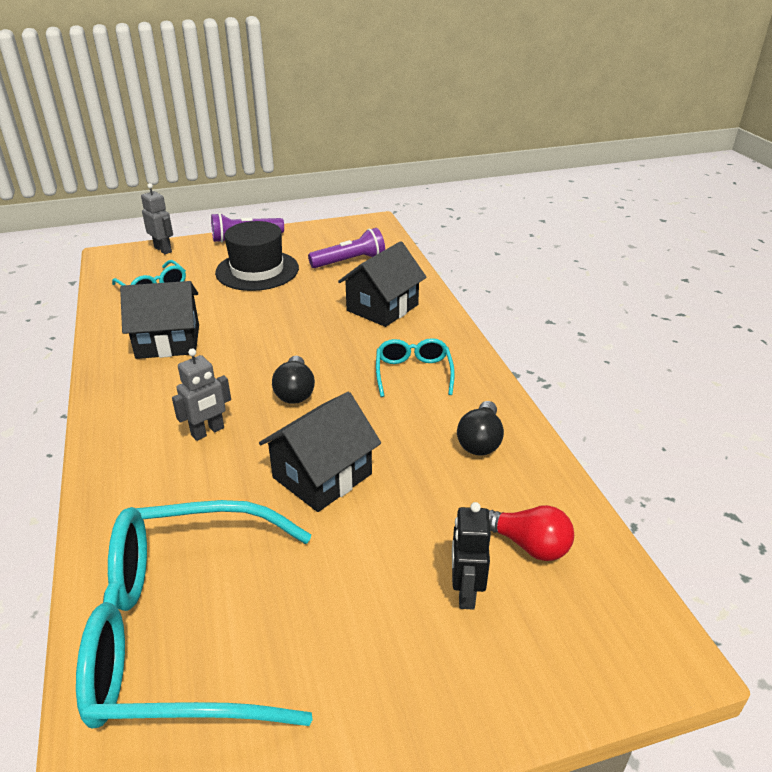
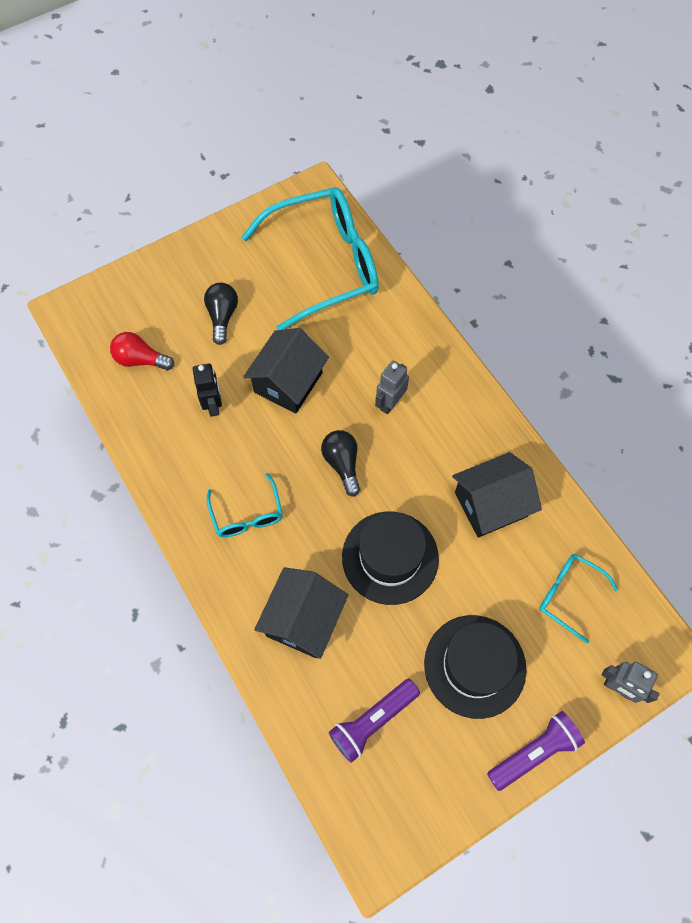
camera: 165 degrees right, 30 degrees up
black robot [452,502,491,609] -> black robot moved to [193,363,222,417]
black light bulb [457,401,504,456] -> black light bulb moved to [204,283,238,345]
none -> black hat [342,512,439,605]

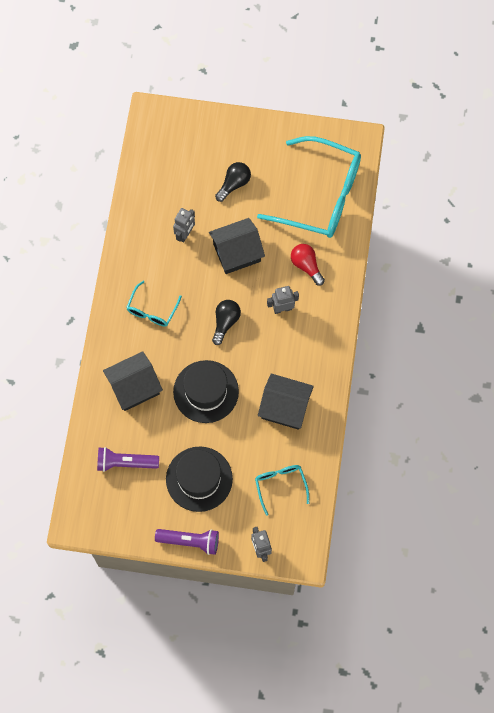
camera: 40 degrees right, 5 degrees up
red light bulb [110,332,174,370] -> red light bulb moved to [291,244,325,286]
black robot [193,363,222,417] -> grey robot [173,208,195,243]

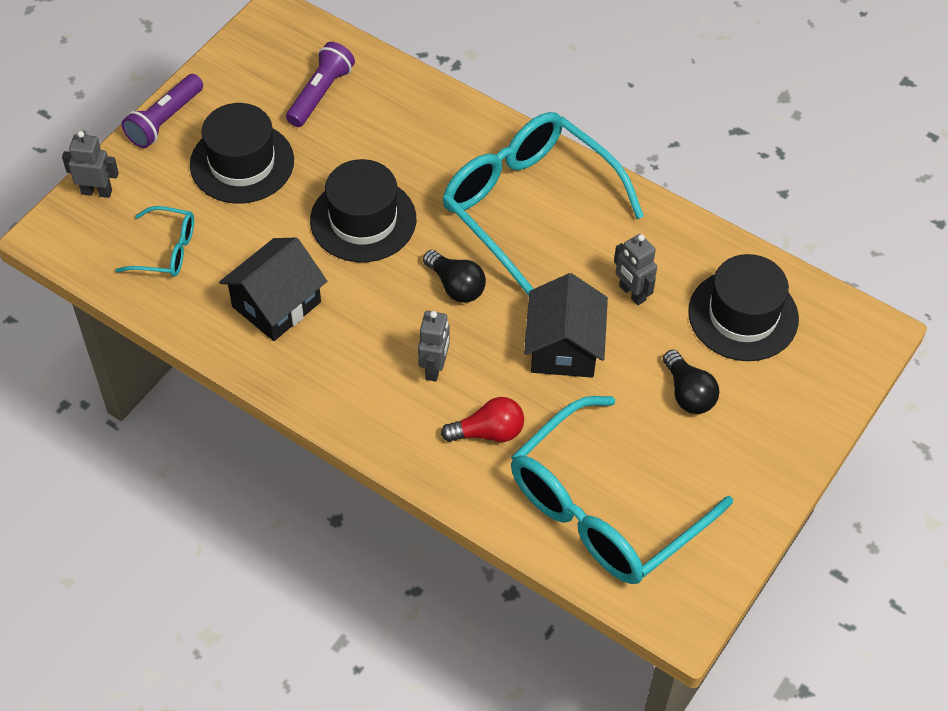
camera: 115 degrees right, 15 degrees down
black house [103,351,163,411] -> none
turquoise glasses [126,281,182,327] -> turquoise glasses [443,112,644,296], size x2.15
none -> black hat [688,254,799,361]

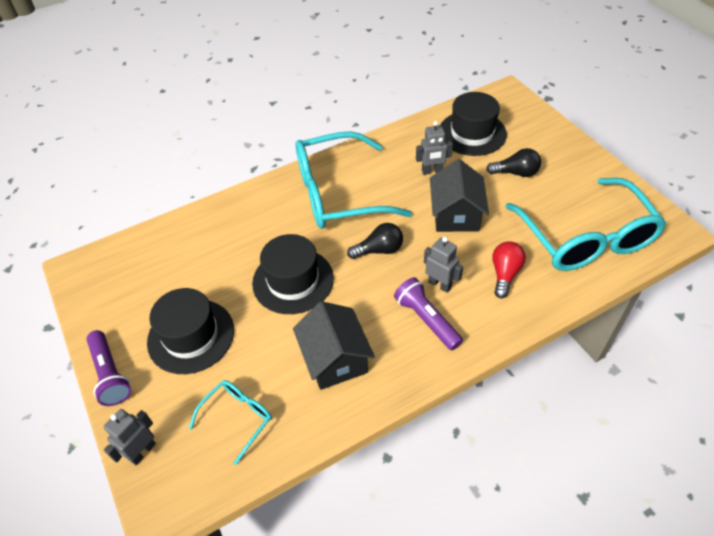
camera: 60 degrees left, 5 degrees down
purple flashlight [286,42,355,127] -> purple flashlight moved to [394,277,463,350]
black house [524,273,608,378] -> black house turned 60 degrees clockwise [430,159,489,232]

